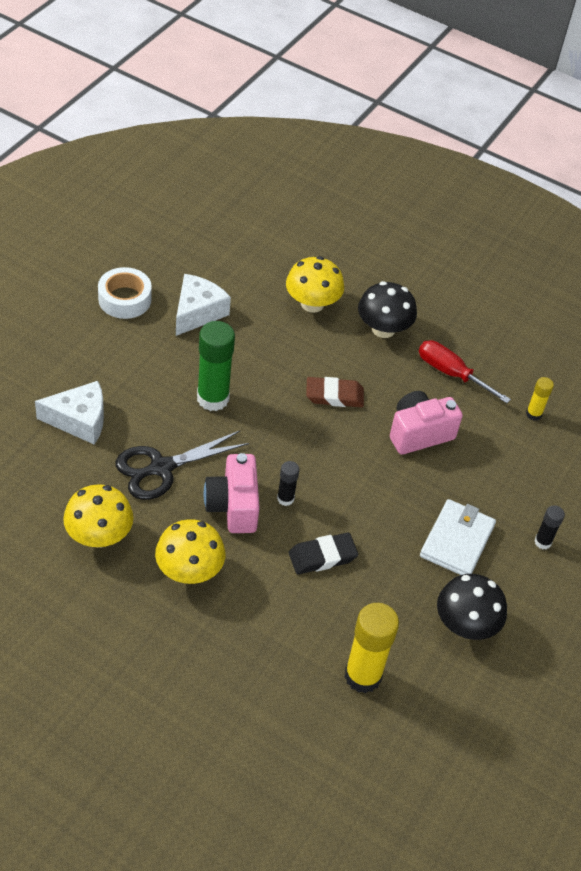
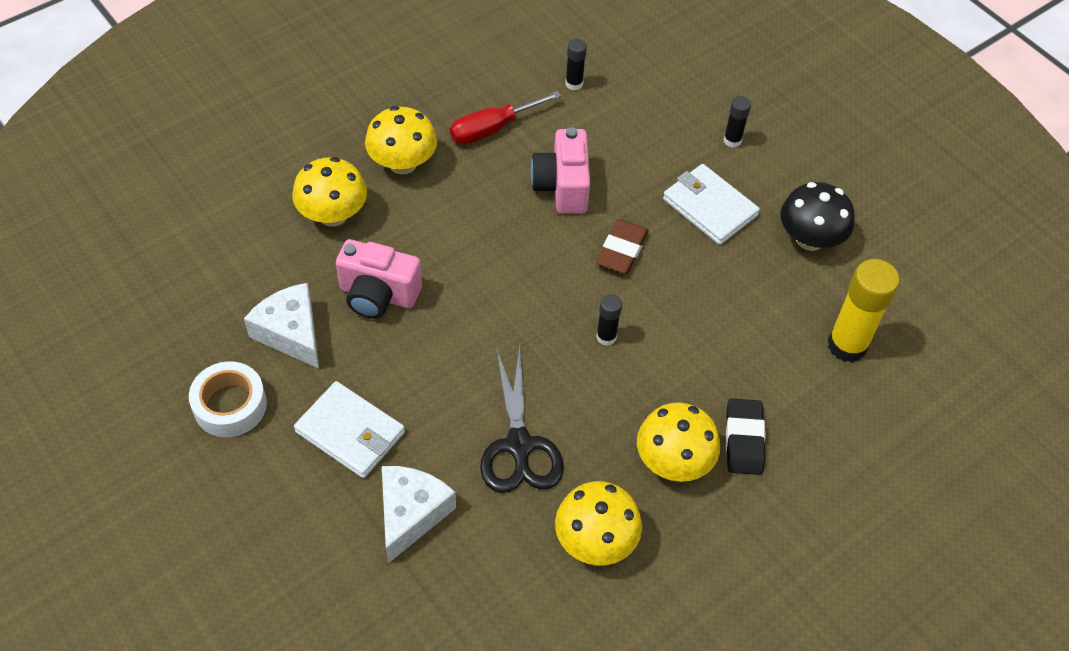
camera: 65 degrees left, 5 degrees up
green glue stick [197,321,235,411] -> none
pink camera [204,453,260,533] -> pink camera moved to [336,239,422,319]
black eraser [288,533,358,574] -> black eraser moved to [726,398,766,475]
brown eraser [306,377,364,407] -> brown eraser moved to [596,219,649,274]
black mushroom [358,281,417,338] -> yellow mushroom [365,106,437,174]
yellow glue stick [526,377,554,421] -> black glue stick [565,39,587,90]
none -> white wallet [294,381,405,478]

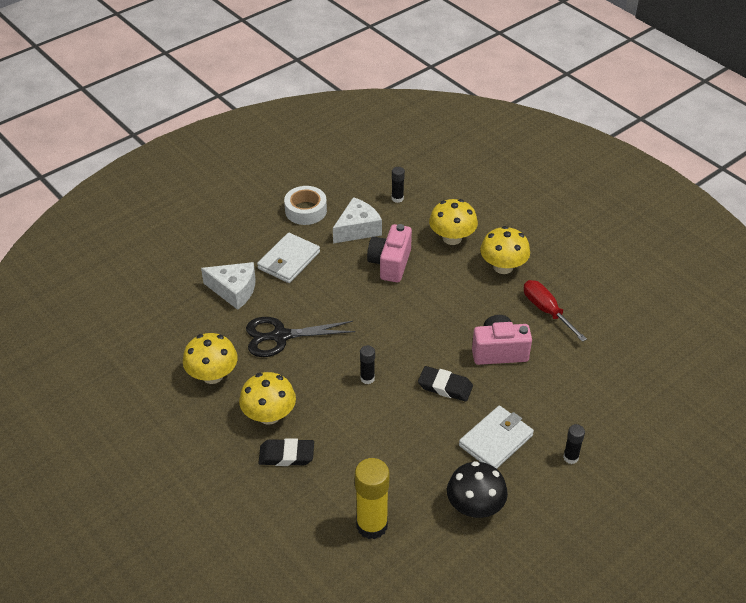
camera: 90 degrees right, 10 degrees down
black glue stick [565,39,587,90] -> black glue stick moved to [391,167,405,203]
brown eraser [596,219,649,274] -> black eraser [418,366,473,402]

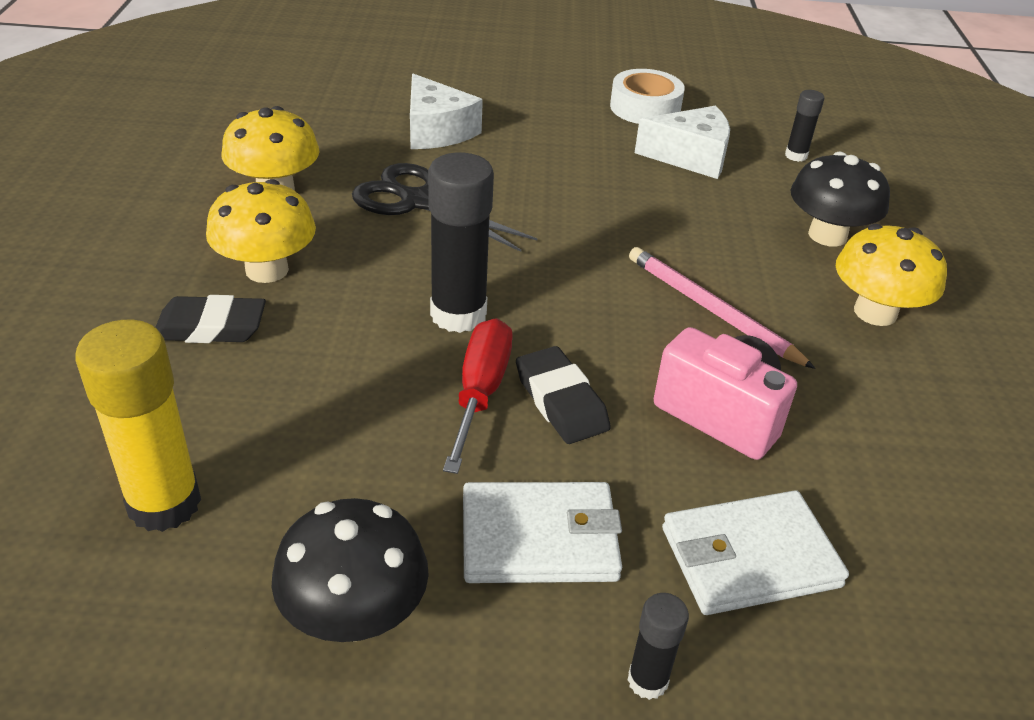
camera: 40 degrees right, 5 degrees down
white wallet [257,233,320,283] -> white wallet moved to [662,490,849,615]
black eraser [259,438,314,466] -> black eraser turned 45 degrees counterclockwise [155,295,266,343]
black glue stick [360,345,375,384] -> black glue stick [428,153,494,333], size x1.97
pink camera [367,224,412,282] -> none
yellow mushroom [429,199,478,245] -> black mushroom [791,151,890,246]
red screwdriver [524,280,587,342] -> red screwdriver moved to [443,318,513,474]
none -> pink pencil [629,247,816,369]

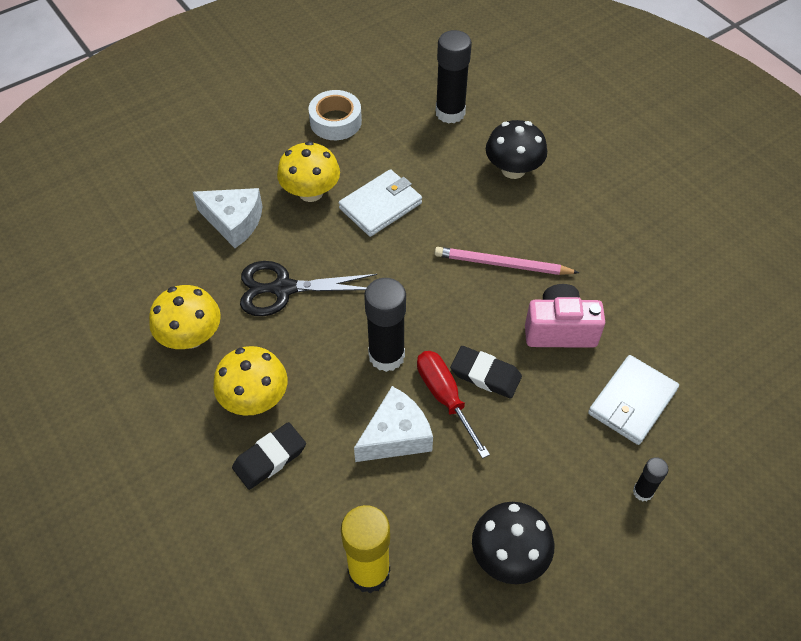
camera: 35 degrees left, 15 degrees up
white wallet [463,482,622,583] -> white wallet moved to [339,169,422,237]
white cheese [635,106,730,179] -> white cheese moved to [354,386,433,462]
black glue stick [785,90,824,162] -> black glue stick [436,30,472,124], size x1.97
yellow mushroom [836,224,947,326] -> yellow mushroom moved to [277,141,340,202]

